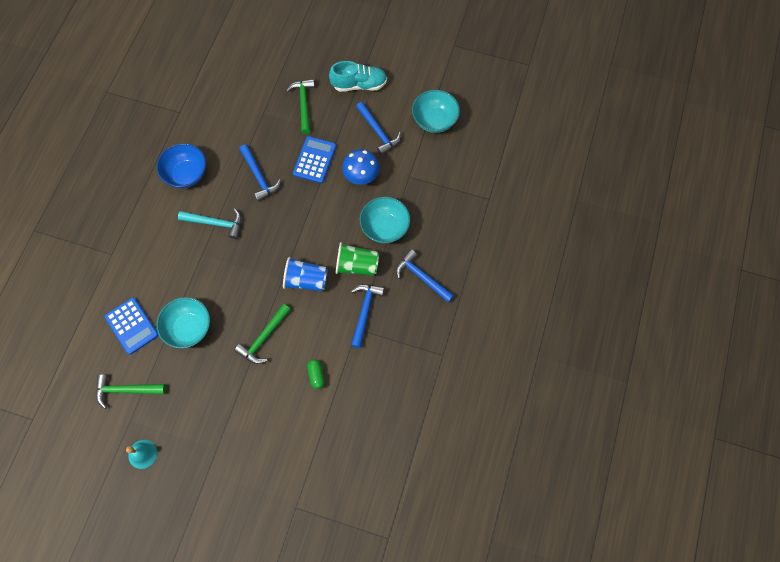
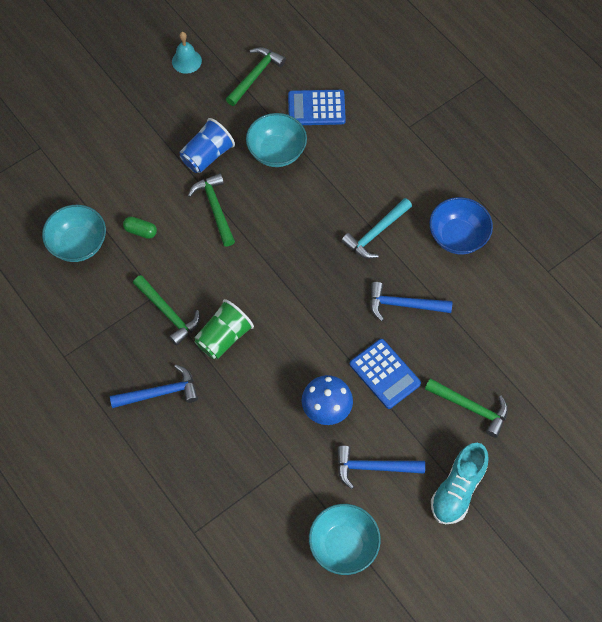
camera: 125 degrees right, 5 degrees down
blue cup [283,257,328,291] -> blue cup moved to [180,118,235,173]
blue hammer [351,284,384,348] -> green hammer [133,275,200,346]
turquoise bowl [360,197,410,244] -> turquoise bowl moved to [42,205,106,262]

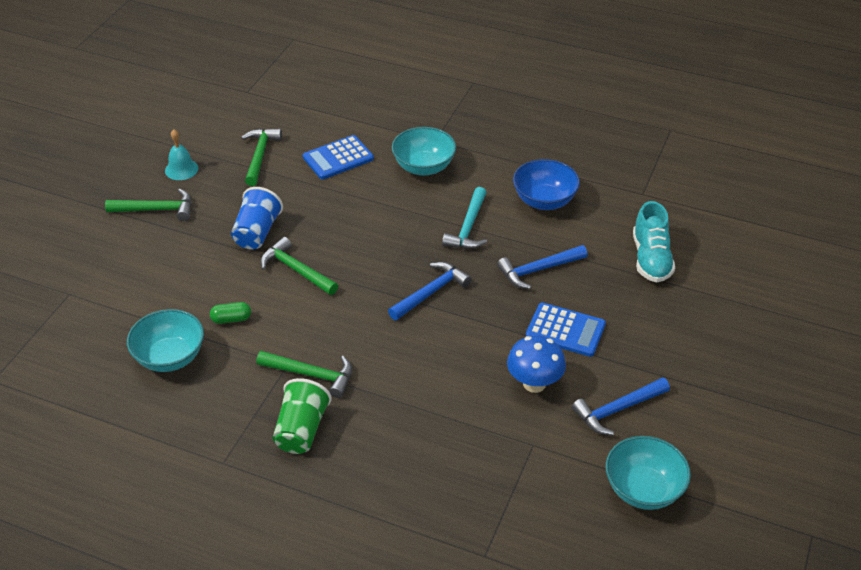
camera: 30 degrees left, 20 degrees down
blue hammer [110,364,198,408] -> blue hammer moved to [388,262,472,320]
green cup [194,299,254,359] -> green cup moved to [273,378,332,454]
turquoise bowl [246,113,307,167] -> turquoise bowl moved to [392,127,456,176]
green hammer [425,378,508,438] -> green hammer moved to [105,189,191,221]
turquoise shoe [431,443,489,524] -> turquoise shoe moved to [633,201,675,282]

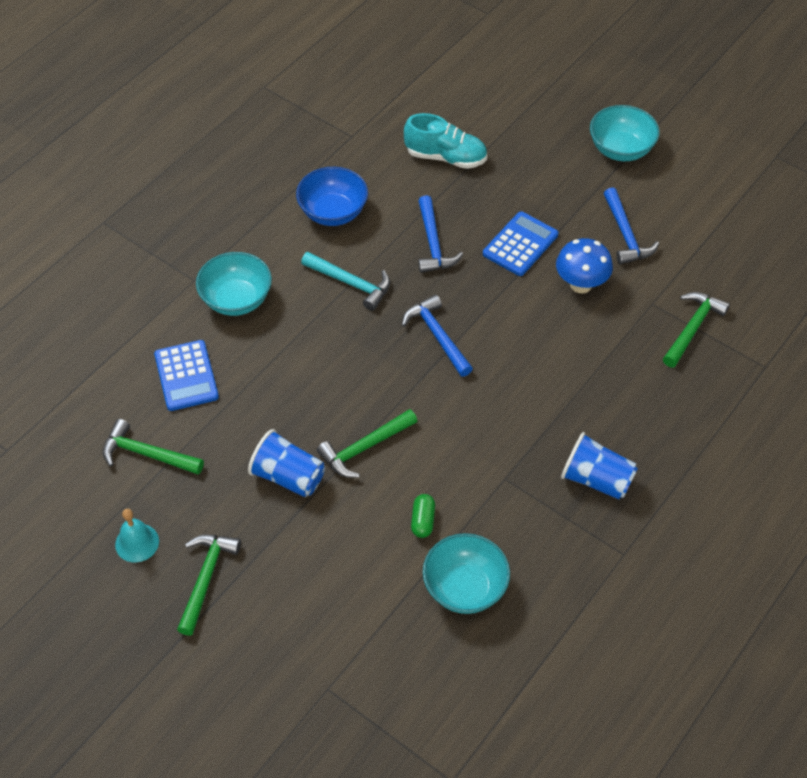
camera: 75 degrees left, 10 degrees up
green hammer [256,351,352,398] -> green hammer moved to [663,292,730,367]
green cup [273,378,332,454] -> blue cup [561,432,638,500]
turquoise bowl [605,436,691,510] -> turquoise bowl moved to [590,105,660,161]

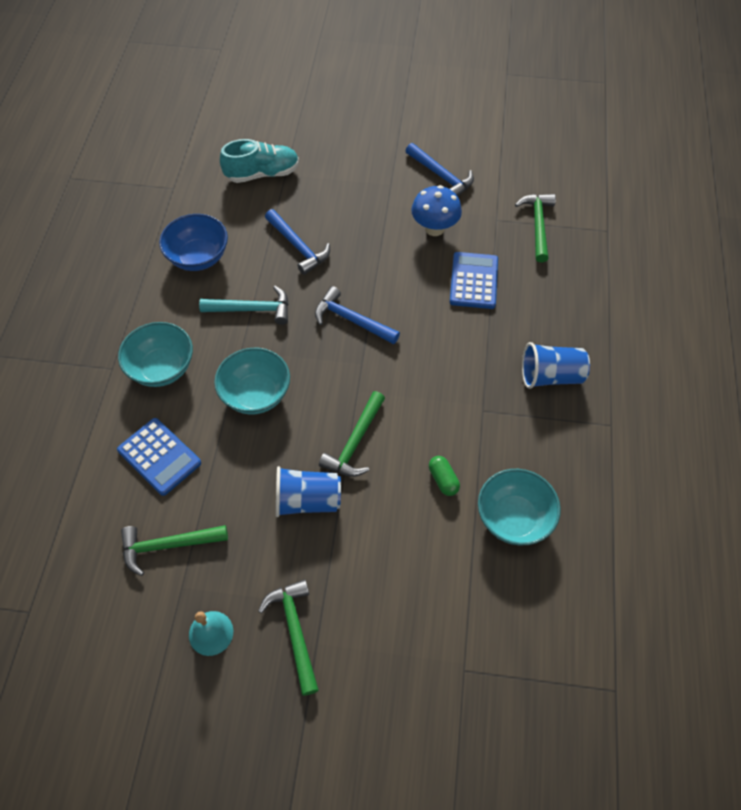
camera: 30 degrees left, 5 degrees up
blue calculator [483,211,558,276] -> blue calculator moved to [450,252,498,309]
turquoise bowl [590,105,660,161] -> turquoise bowl moved to [214,348,290,414]

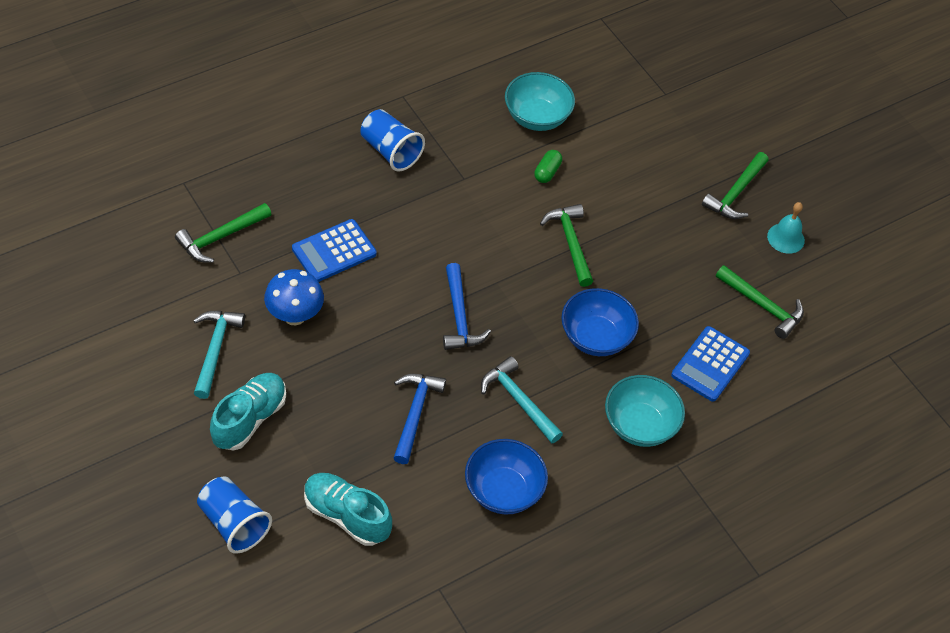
camera: 135 degrees left, 5 degrees down
blue calculator [117,418,201,496] -> blue calculator turned 150 degrees counterclockwise [671,326,750,402]
turquoise bowl [214,348,290,414] -> blue bowl [561,288,639,356]
blue cup [276,466,341,517] -> blue cup moved to [197,476,272,554]
green hammer [319,391,385,477] -> green hammer turned 90 degrees counterclockwise [540,204,593,287]
blue hammer [406,143,474,196] -> turquoise hammer [193,311,245,399]
none -> turquoise shoe [210,373,286,450]

